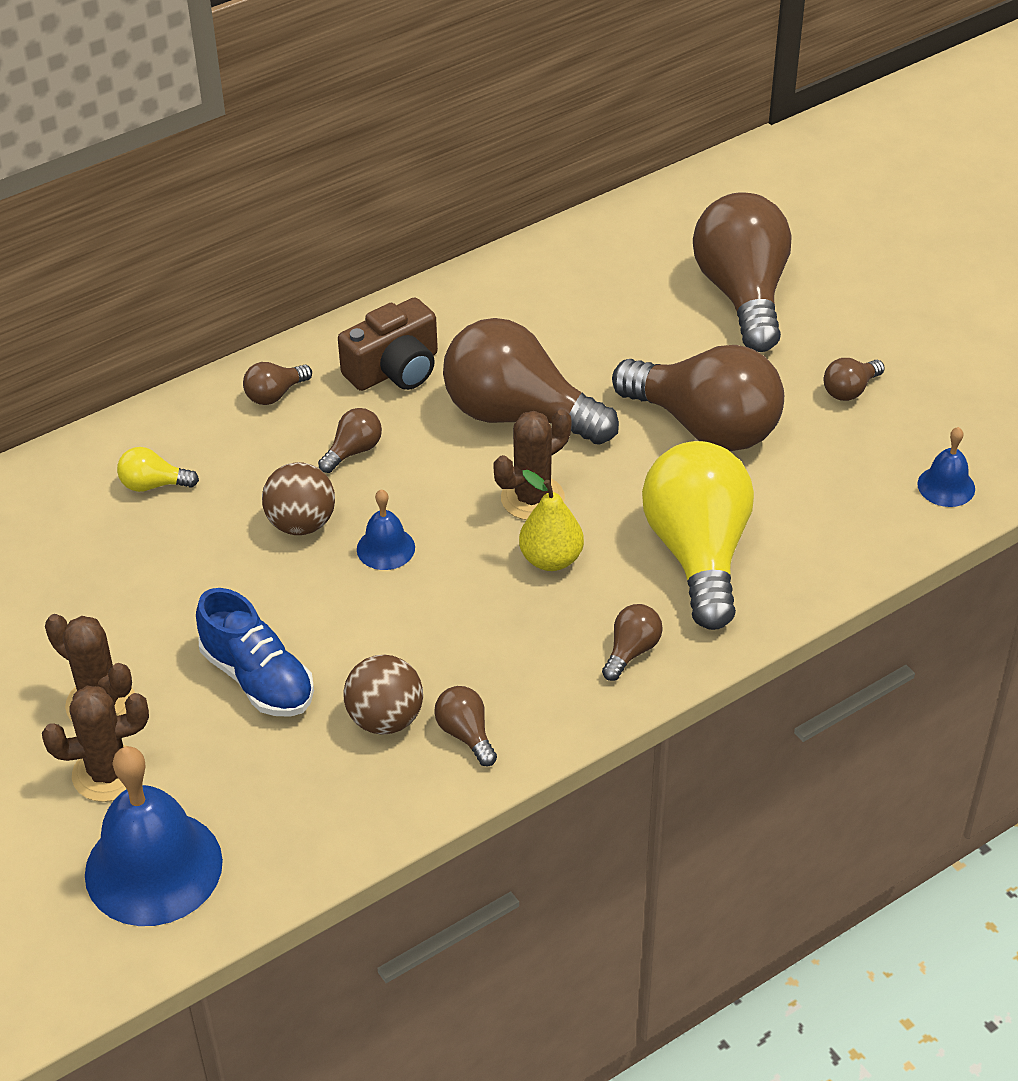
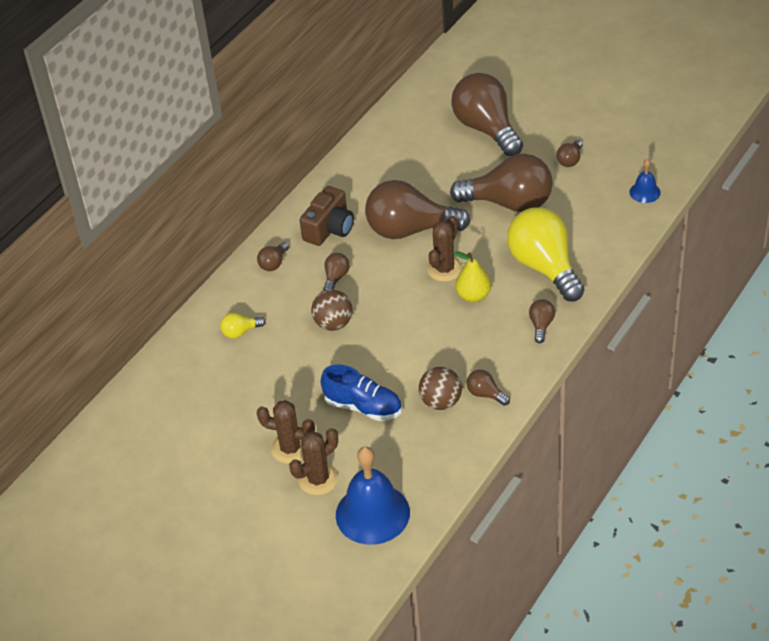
camera: 20 degrees left, 0 degrees up
blue bell [357,489,415,570] -> none

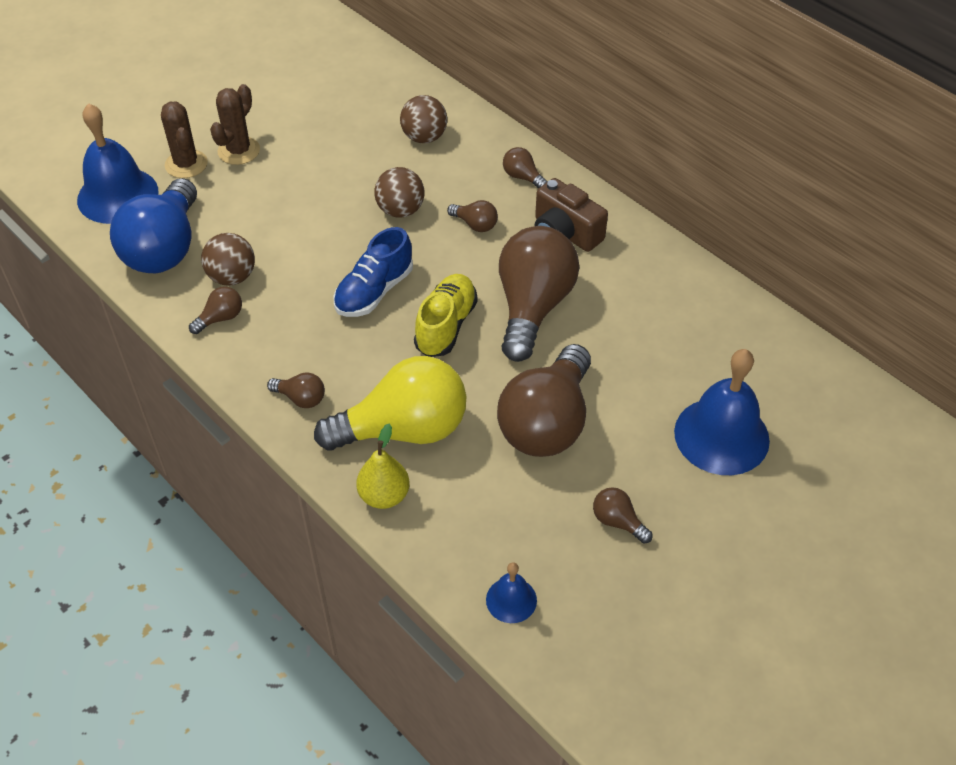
camera: 100 degrees right, 5 degrees up
yellow light bulb [220,313,265,339] -> brown ball [400,95,447,143]
blue shoe [320,365,402,421] -> blue shoe moved to [333,227,413,317]
brown cactus [427,216,463,282] -> yellow shoe [414,274,478,357]
brown light bulb [451,73,523,156] -> blue bell [674,349,770,475]
yellow pear [454,251,491,302] -> yellow pear moved to [356,424,410,509]
none -> blue light bulb [110,178,197,273]

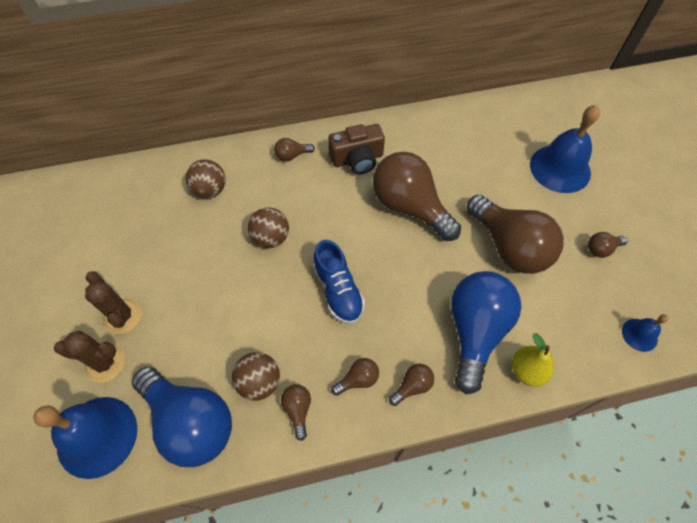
camera: 60 degrees left, 10 degrees up
yellow light bulb [314,356,466,450] -> blue light bulb [451,271,522,394]
yellow shoe [414,274,478,357] -> none
brown light bulb [447,200,498,232] -> brown light bulb moved to [331,358,379,396]

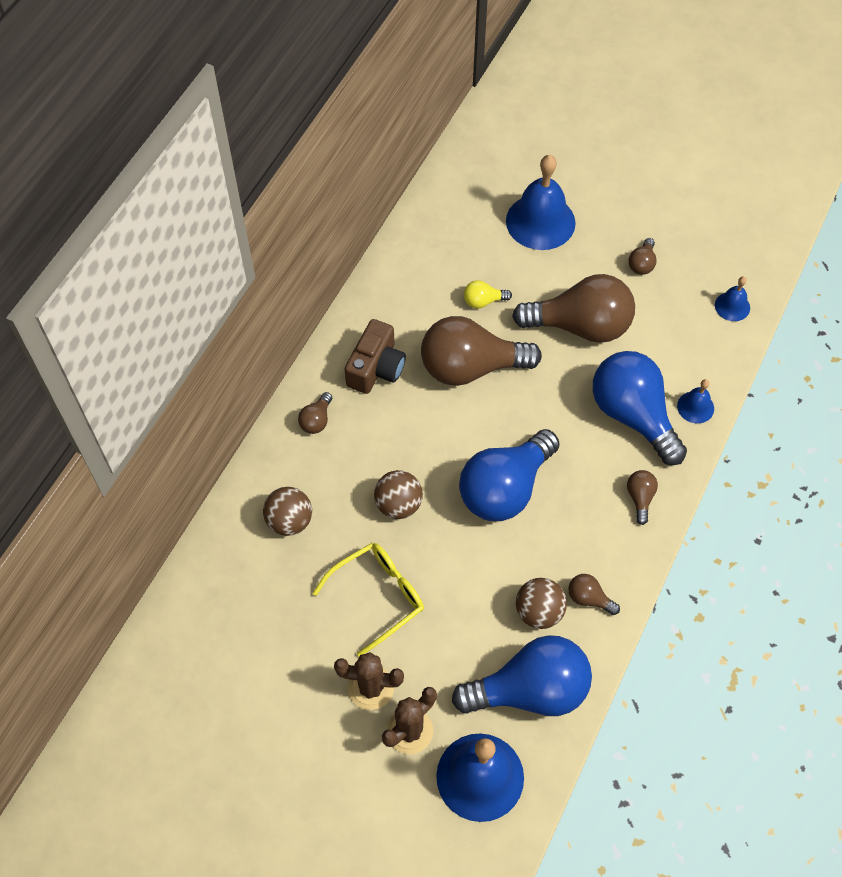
camera: 50 degrees left, 0 degrees up
blue shoe [313,240,365,324] -> blue light bulb [459,429,560,521]
brown light bulb [331,358,379,396] -> none
yellow pear [512,333,554,387] -> blue bell [677,379,714,424]
none -> yellow glasses [312,542,424,657]
none -> yellow light bulb [464,280,512,309]

